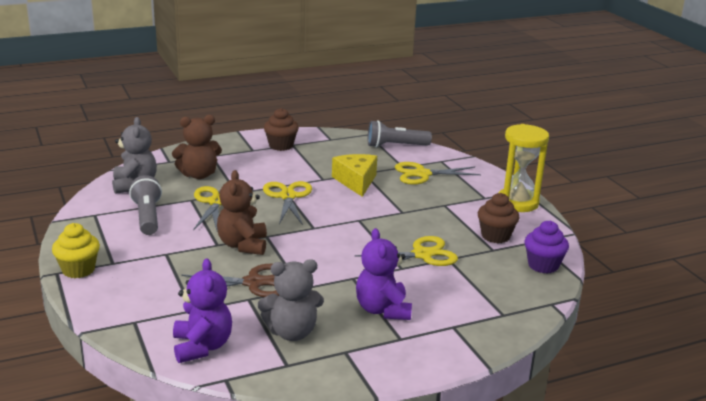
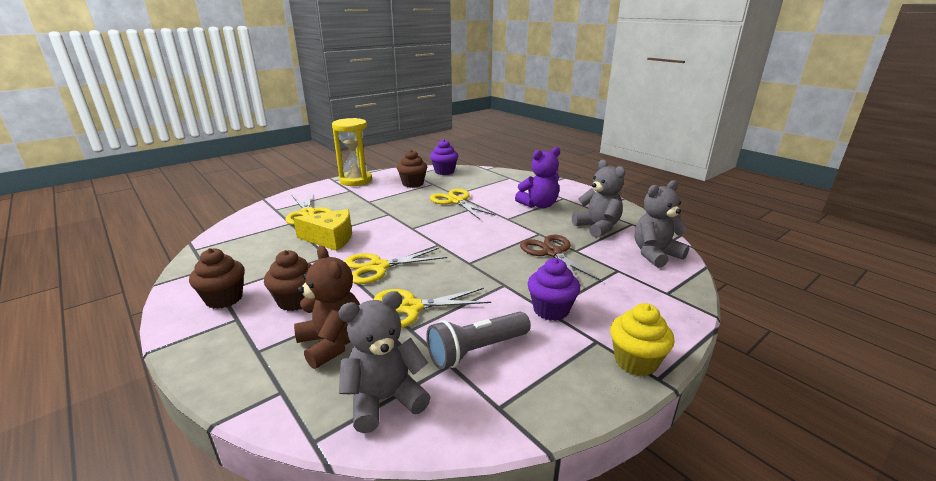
camera: 105 degrees left, 0 degrees up
purple teddy bear [173,259,232,363] -> grey teddy bear [635,180,689,268]
brown teddy bear [217,170,267,255] -> none
yellow cheese [332,154,377,197] -> yellow cheese turned 150 degrees counterclockwise [293,209,352,251]
grey flashlight [368,120,432,148] -> none
none -> brown cupcake [264,250,312,311]
none -> purple cupcake [528,258,580,321]

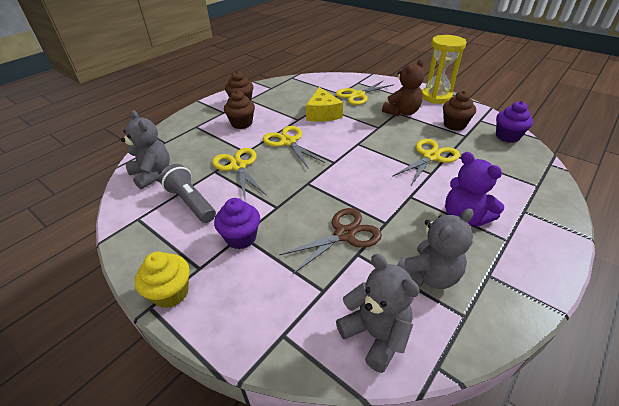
camera: 80 degrees right, 15 degrees up
brown teddy bear [294,246,360,369] -> brown teddy bear moved to [382,59,425,116]

